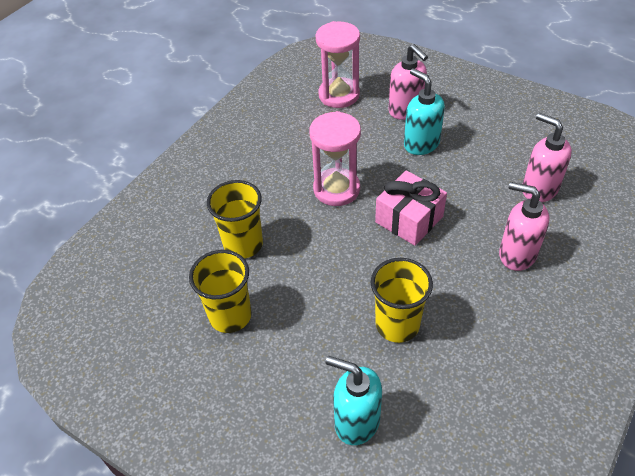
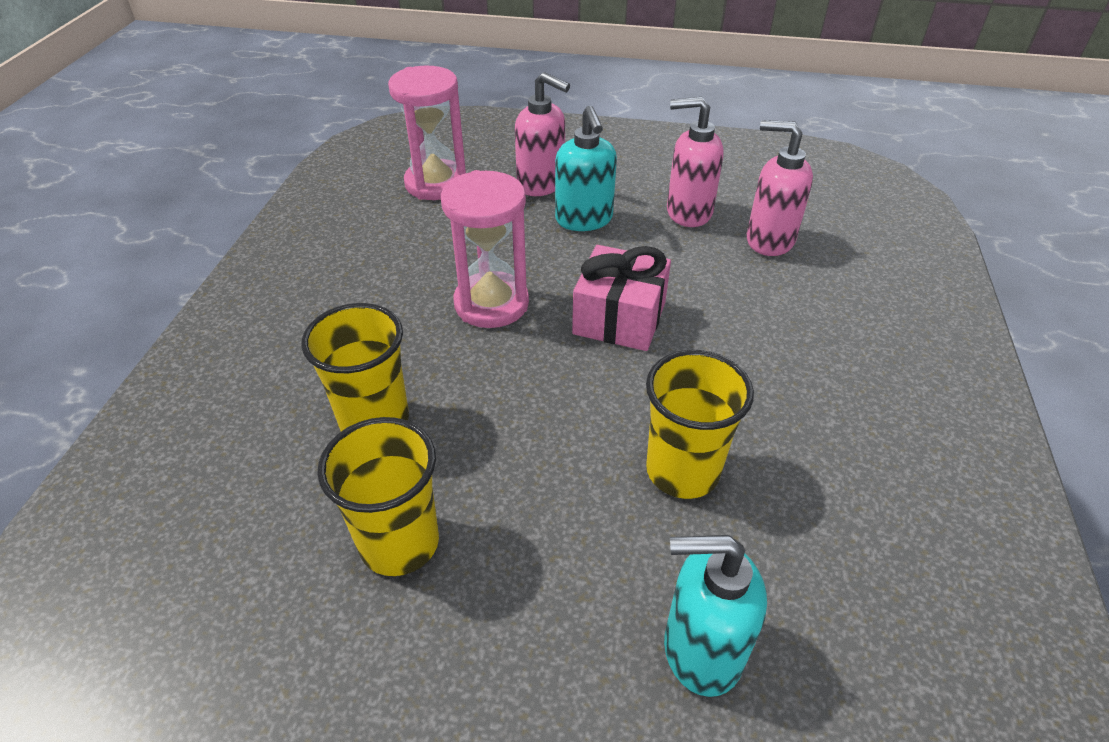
camera: 25 degrees left, 5 degrees down
turquoise soap dispenser [404,68,445,155] -> turquoise soap dispenser turned 135 degrees counterclockwise [555,106,617,231]
pink soap dispenser [499,182,549,271] -> pink soap dispenser moved to [667,97,724,227]

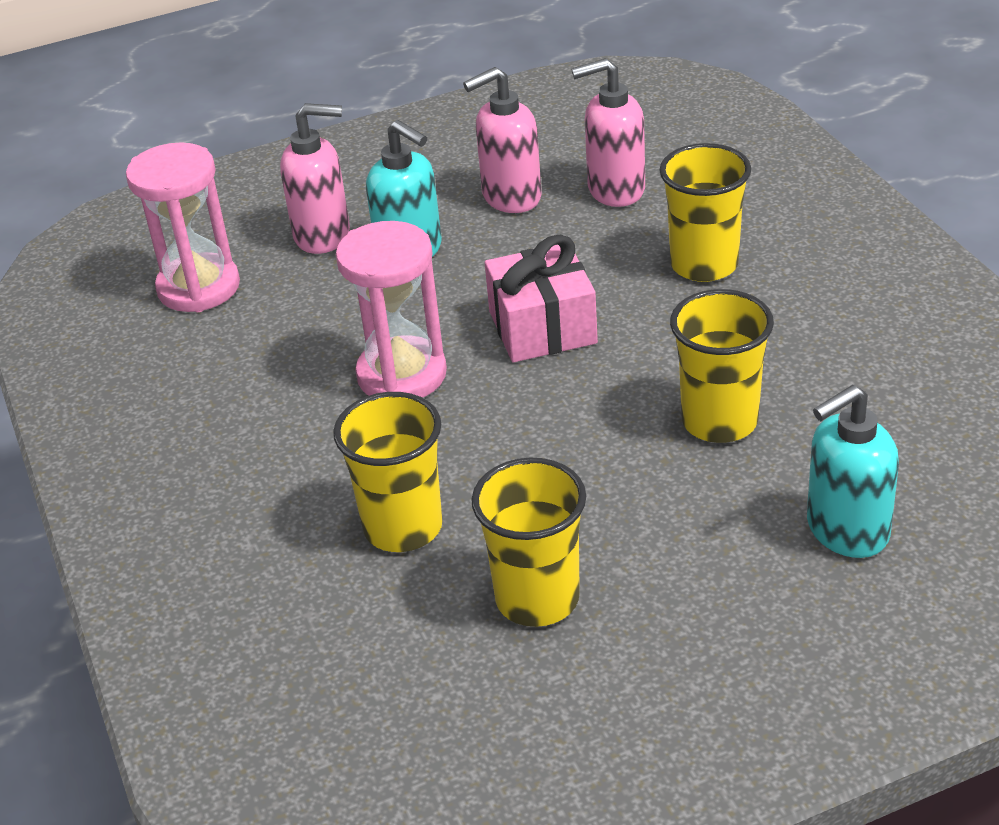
camera: 30 degrees left, 5 degrees down
none -> yellow cup [659,143,751,282]

